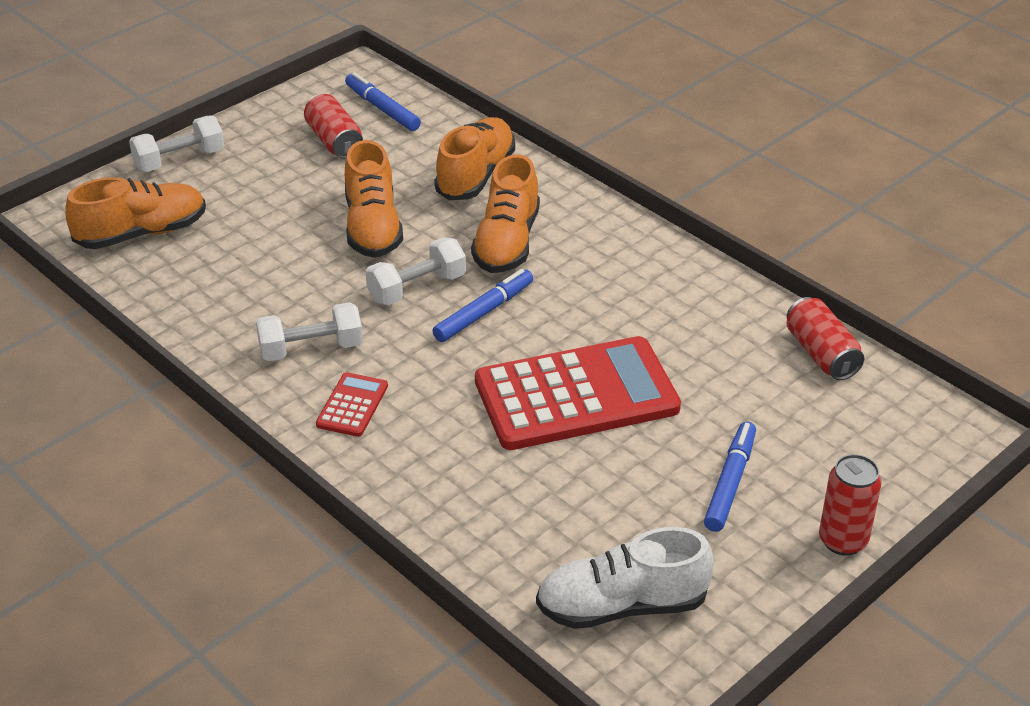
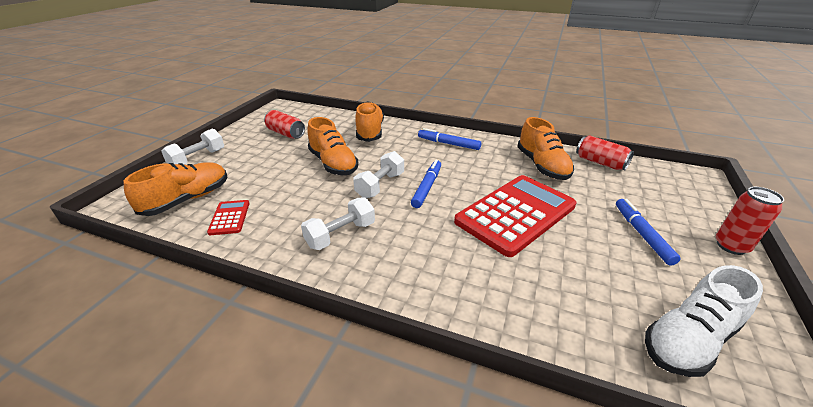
camera: 25 degrees left, 5 degrees down
red calculator [316,372,388,437] -> red calculator moved to [207,200,250,235]
blue marker [345,72,421,131] -> blue marker moved to [418,128,481,150]
orange shoe [471,154,540,273] -> orange shoe moved to [517,117,574,180]

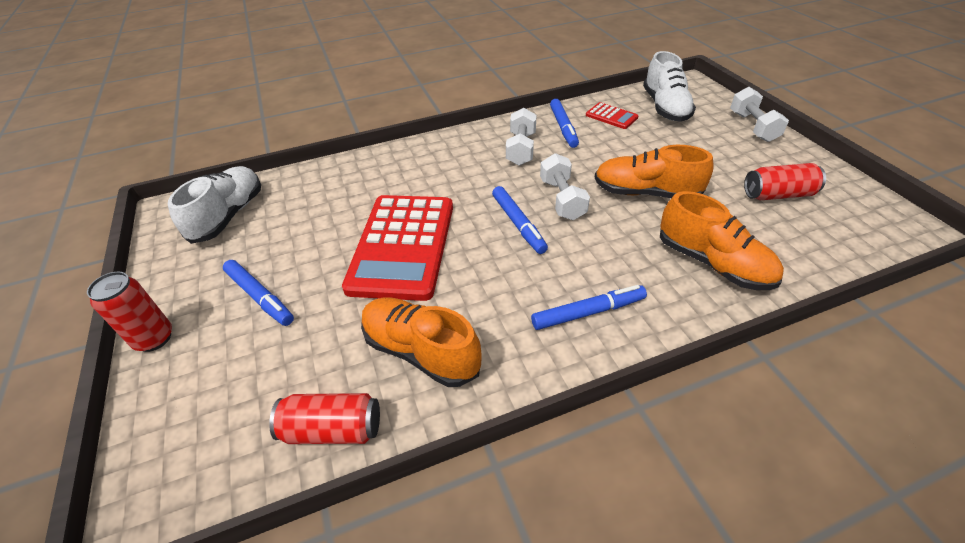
camera: 140 degrees right, 10 degrees up
orange shoe [123,162,228,216] -> white shoe [643,51,696,122]
none -> blue marker [550,99,579,148]

